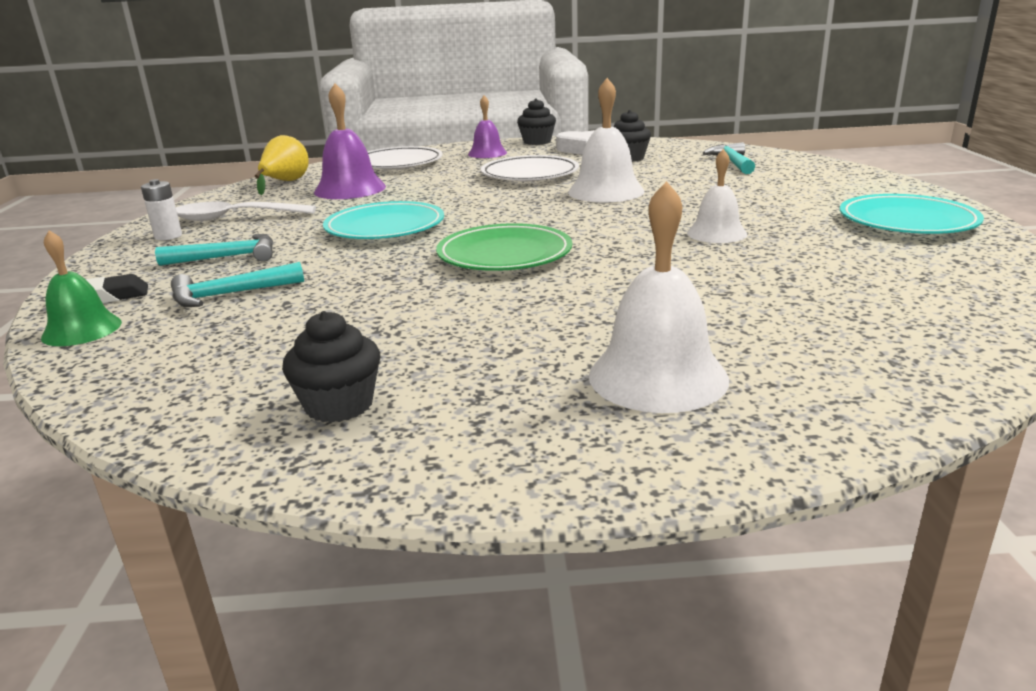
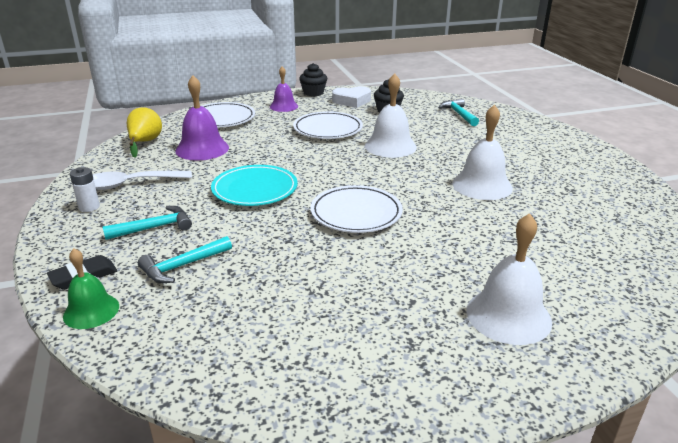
camera: 15 degrees left, 5 degrees up
black cupcake [282,311,380,423] -> none
green plate [436,223,572,271] -> white plate [310,185,403,233]
white bell [687,149,747,243] -> white bell [452,105,513,200], size x1.56
turquoise plate [840,194,984,234] -> none

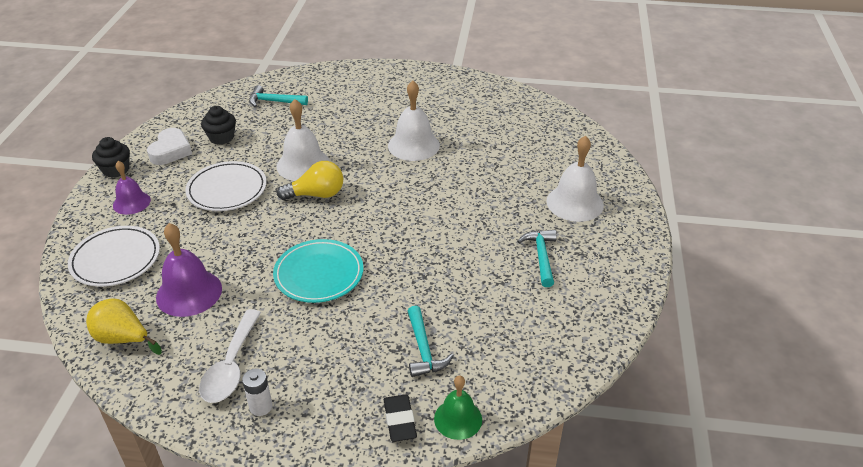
camera: 65 degrees left, 10 degrees up
turquoise hammer [102,206,192,240] -> turquoise hammer moved to [517,230,557,287]
white plate [310,185,403,233] -> none
none -> yellow light bulb [277,161,343,200]

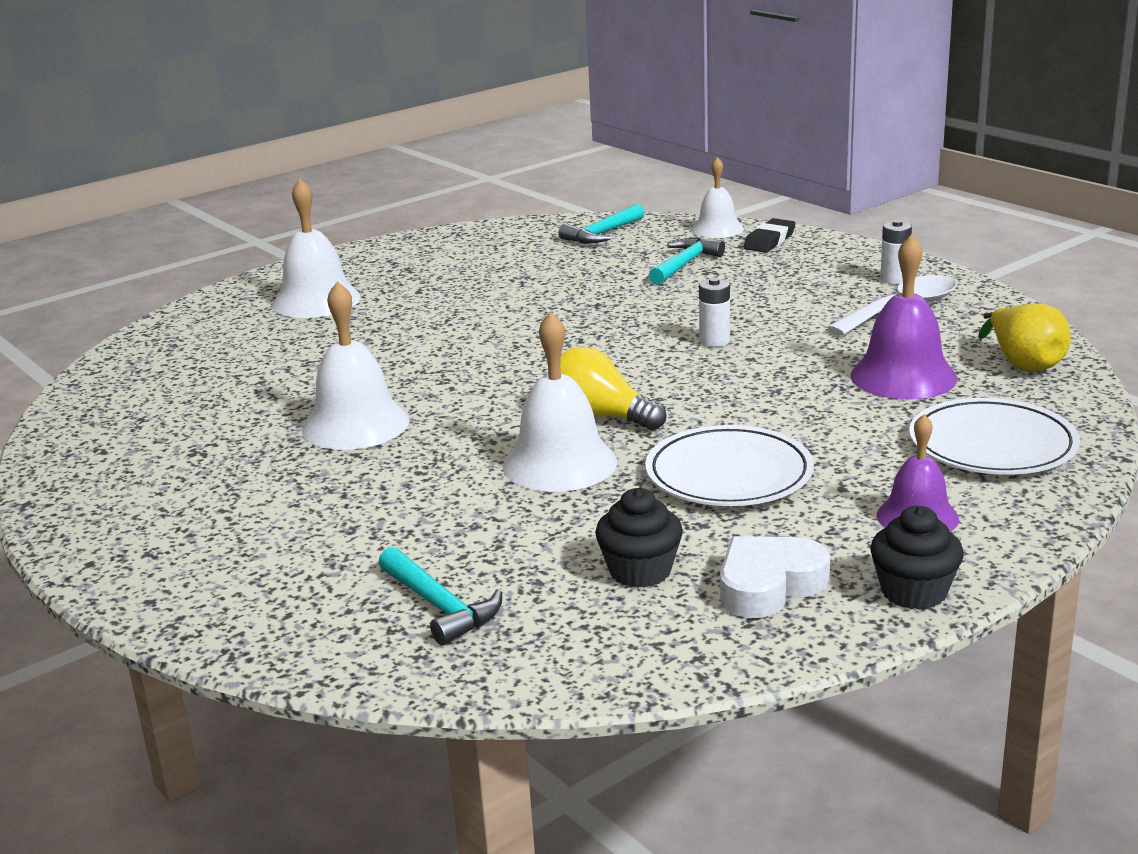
camera: 135 degrees left, 15 degrees down
turquoise plate [273,239,363,303] -> white battery [699,277,730,347]
green bell [434,375,482,440] -> white bell [692,157,744,238]
turquoise hammer [517,230,557,287] -> turquoise hammer moved to [559,204,645,244]

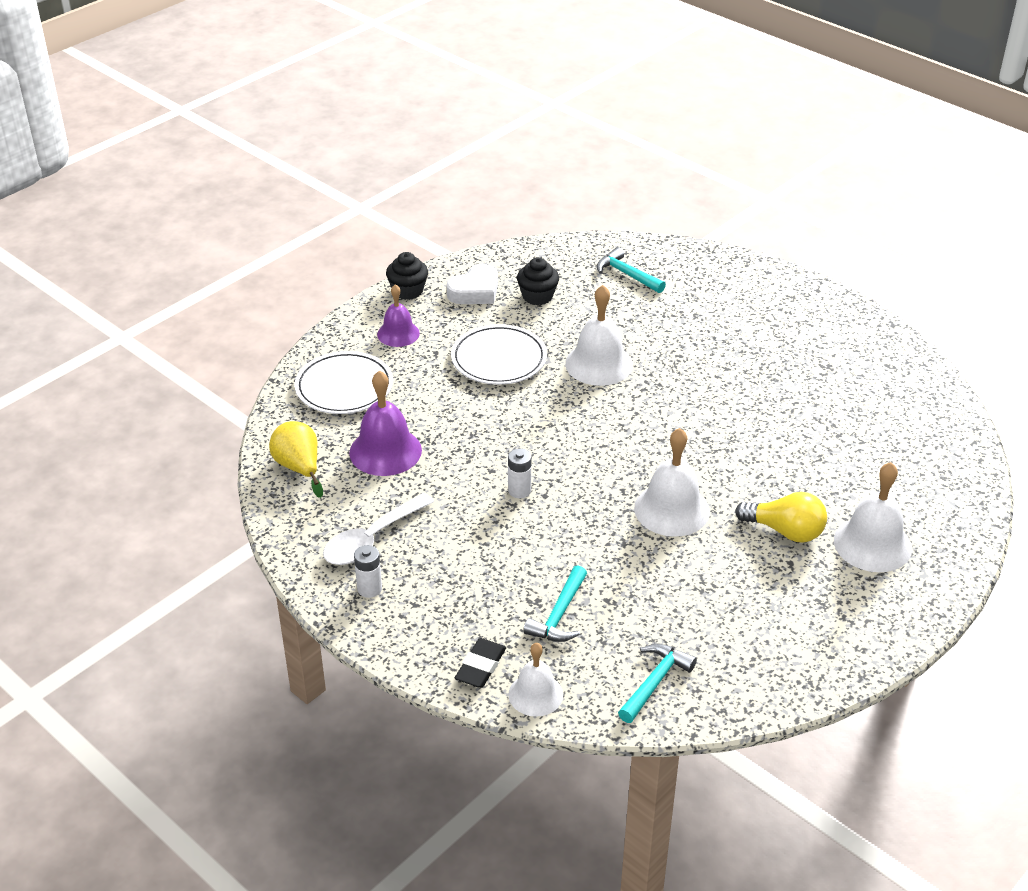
camera: 170 degrees right, 15 degrees up
white bell [302,281,409,450] -> white bell moved to [634,428,710,537]
yellow light bulb [560,347,666,430] -> yellow light bulb moved to [735,492,827,543]

